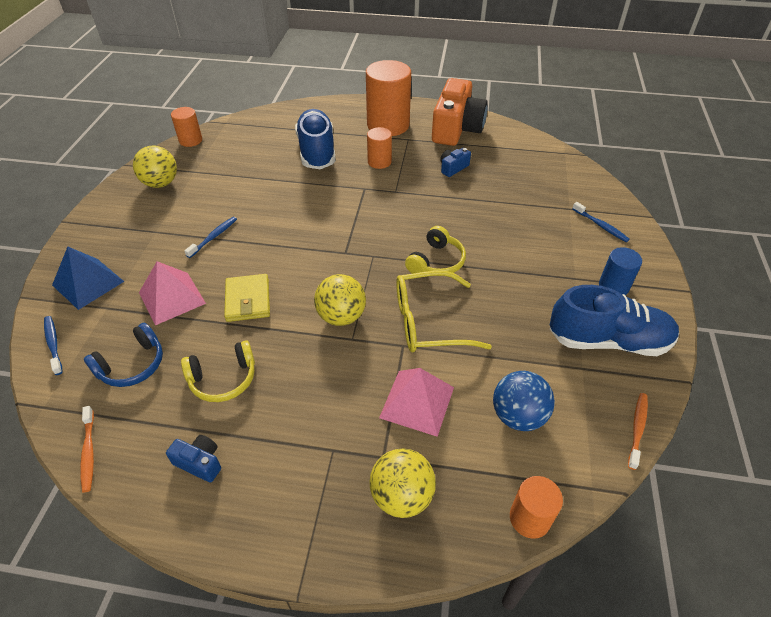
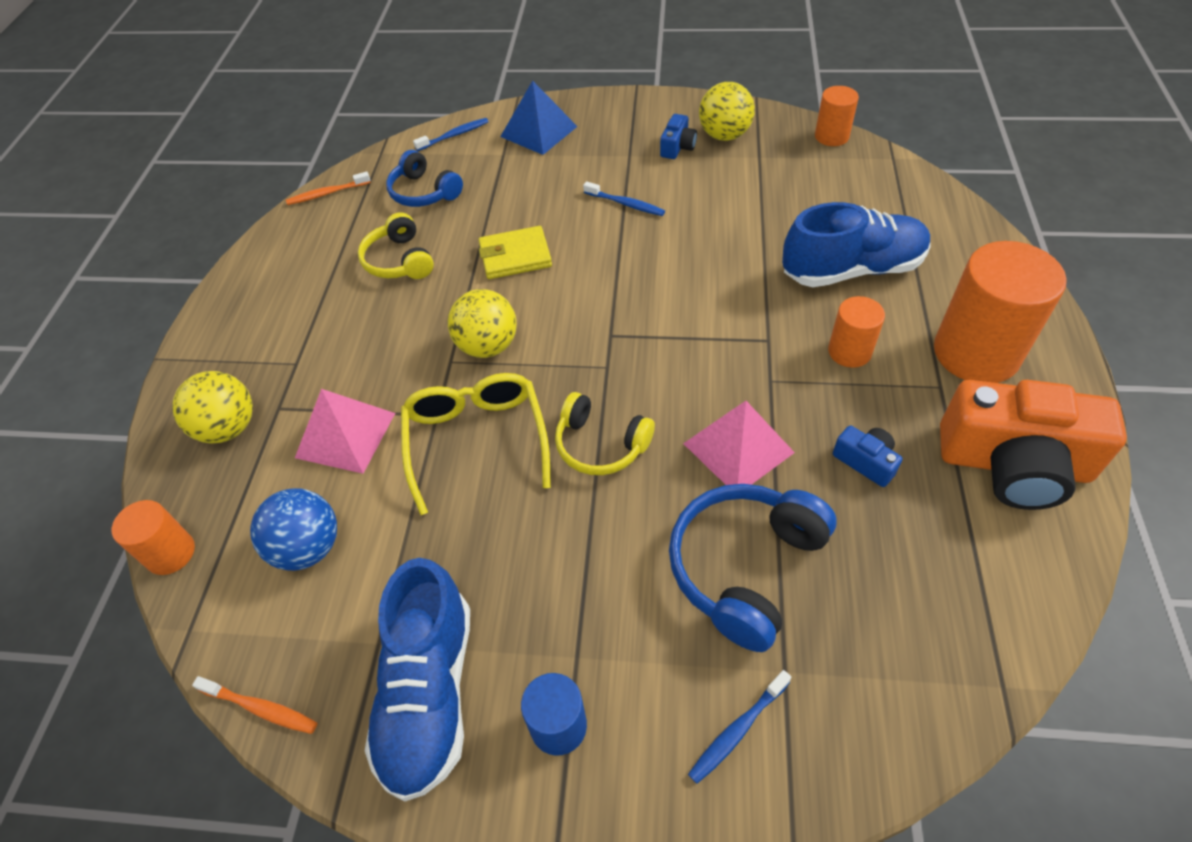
camera: 90 degrees right, 5 degrees up
pink pyramid [139,261,206,325] -> pink pyramid moved to [683,401,795,485]
blue camera [166,435,221,483] -> blue camera moved to [660,114,697,159]
none -> blue headphones [669,484,837,652]

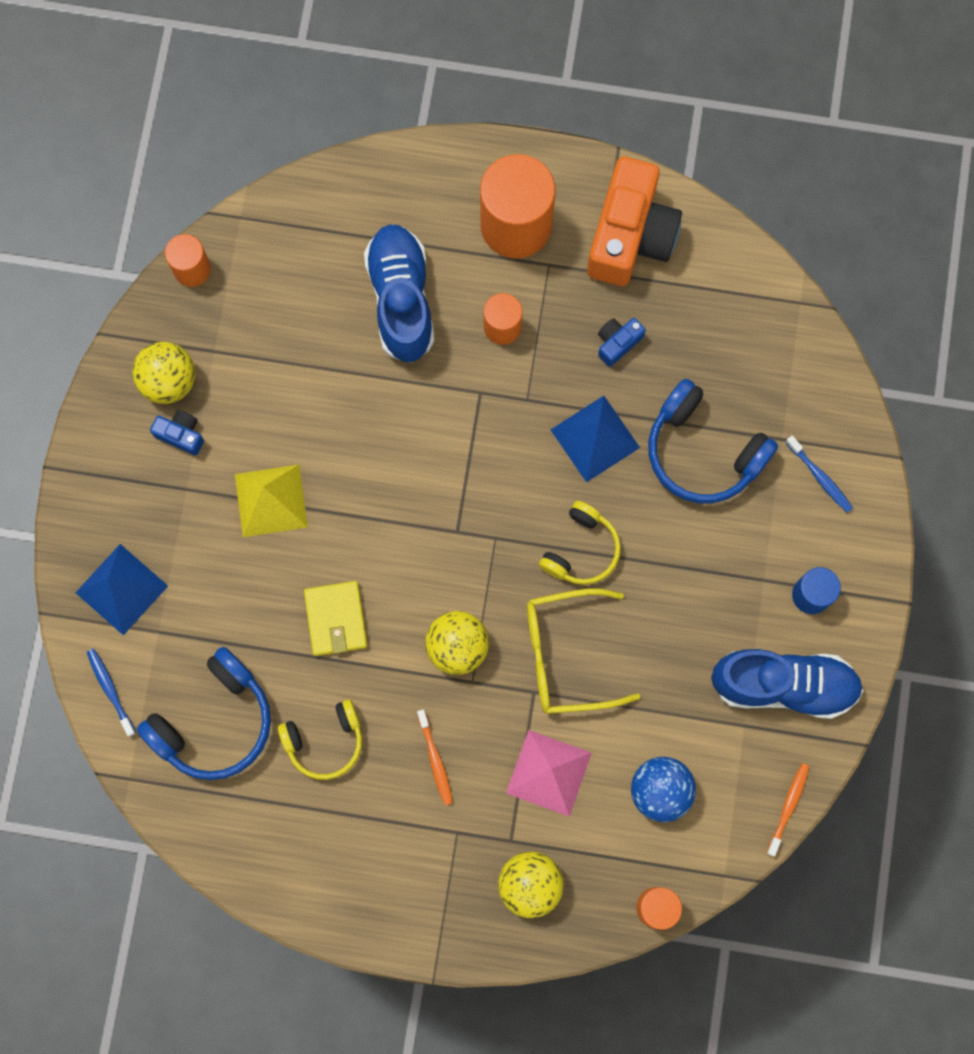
camera: 90 degrees left, 25 degrees up
orange toothbrush [286,172,371,205] -> orange toothbrush moved to [417,709,453,806]
blue headphones [386,150,463,207] -> blue headphones [137,647,271,780], size x1.53
blue toothbrush [583,181,665,216] -> yellow pyramid [235,465,308,537]
pink pyramid [683,401,795,485] -> blue pyramid [551,396,640,482]

